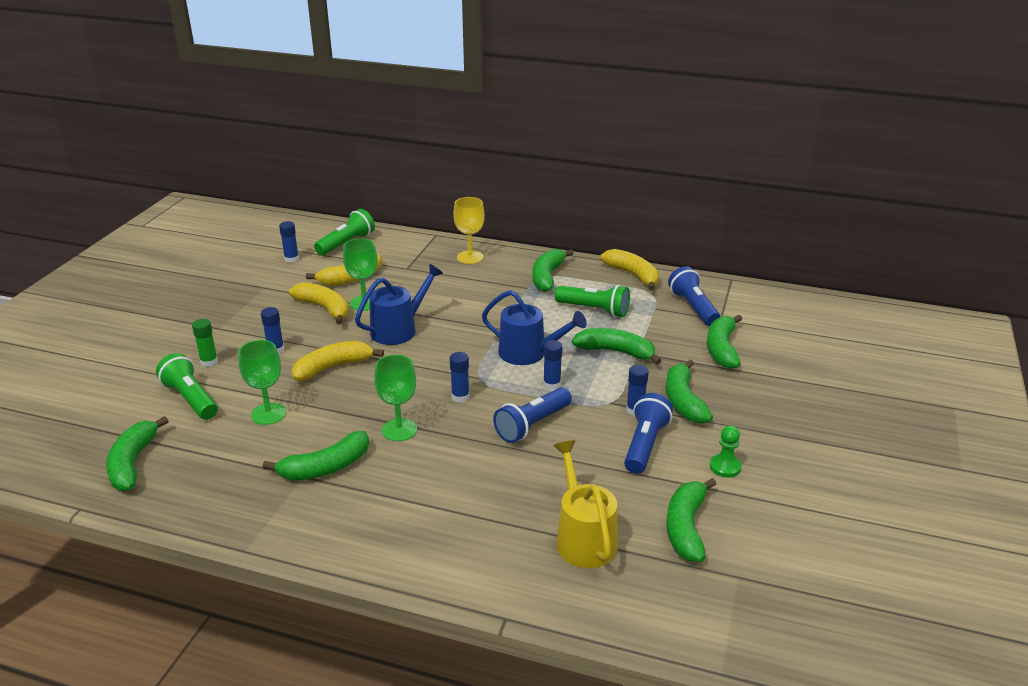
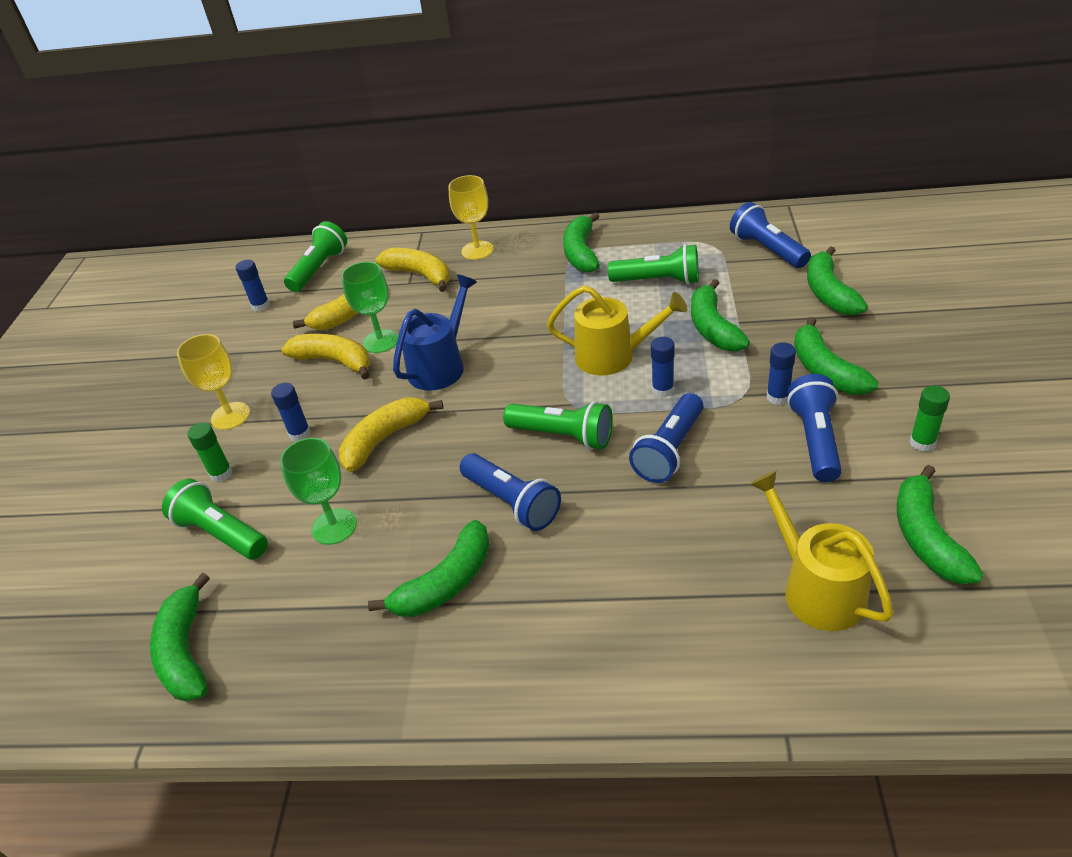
camera: 10 degrees left, 10 degrees up
green goblet [374,355,417,441] -> blue flashlight [460,453,561,531]
blue glue stick [450,352,470,402] -> green flashlight [503,401,613,450]
blue watering can [482,290,587,365] -> yellow watering can [547,286,688,376]
green banana [572,328,662,365] -> green banana turned 105 degrees counterclockwise [691,279,750,351]
yellow banana [600,249,659,291] -> yellow banana moved to [376,248,450,292]
green pawn [710,426,742,477] -> green glue stick [909,386,950,452]
none -> yellow goblet [177,334,250,430]

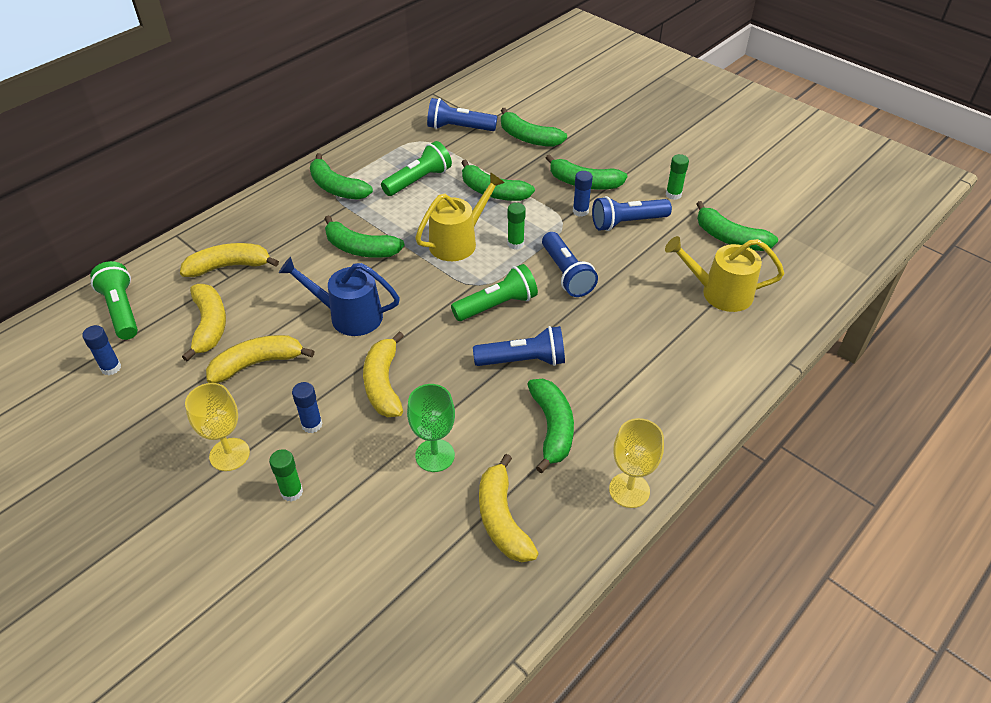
camera: 55 degrees left, 5 degrees up
green banana [150,573,210,702] -> green banana moved to [325,215,404,258]
green flashlight [162,479,268,560] -> none
green goblet [341,262,398,353] -> none
blue watering can [393,274,477,391] -> blue watering can turned 60 degrees counterclockwise [279,257,400,336]
yellow goblet [448,175,494,260] -> yellow goblet moved to [609,418,664,508]
blue glue stick [651,337,675,398] -> green glue stick [508,203,526,250]
blue flashlight [787,374,842,482] -> blue flashlight turned 60 degrees counterclockwise [592,196,672,231]
none -> yellow banana [479,454,539,562]

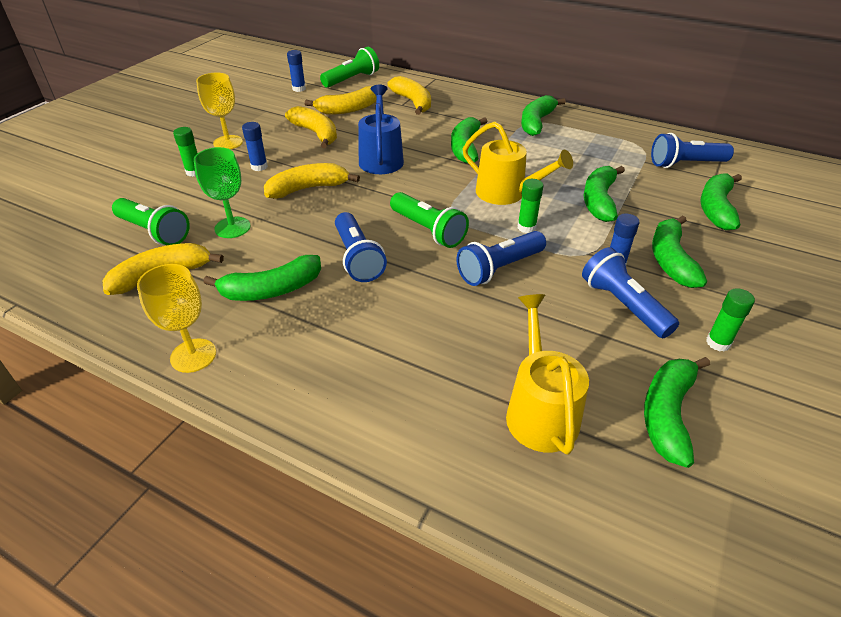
camera: 75 degrees right, 5 degrees down
green flashlight [381,141,452,196] -> green flashlight moved to [112,198,190,245]
blue flashlight [427,98,497,131] -> blue flashlight turned 90 degrees counterclockwise [651,133,734,168]

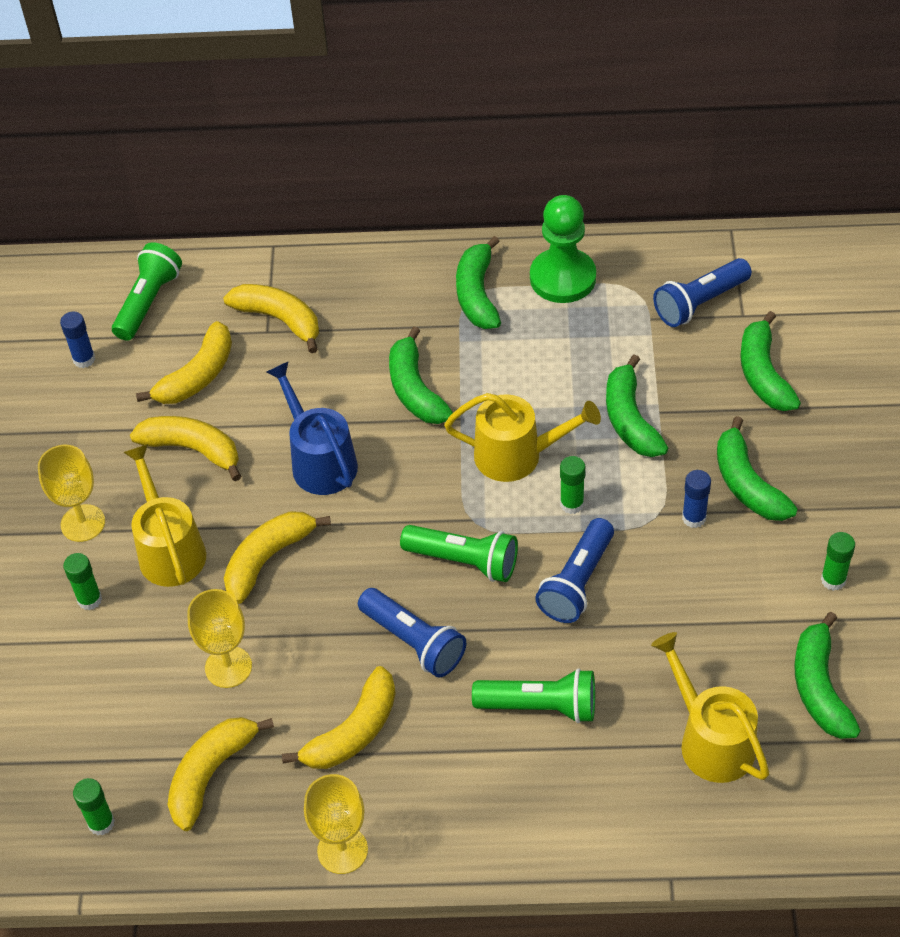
camera: 25 degrees left, 10 degrees up
green flashlight [112,198,190,245] -> green flashlight moved to [472,669,595,723]
green goblet [194,147,251,238] -> yellow goblet [187,589,252,688]
green banana [203,255,321,301] -> yellow banana [282,666,396,769]
blue glue stick [242,122,268,171] -> yellow watering can [123,444,206,587]
blue flashlight [582,247,679,338] -> none
none -> green glue stick [73,778,115,835]
none -> green pawn [530,195,596,303]

